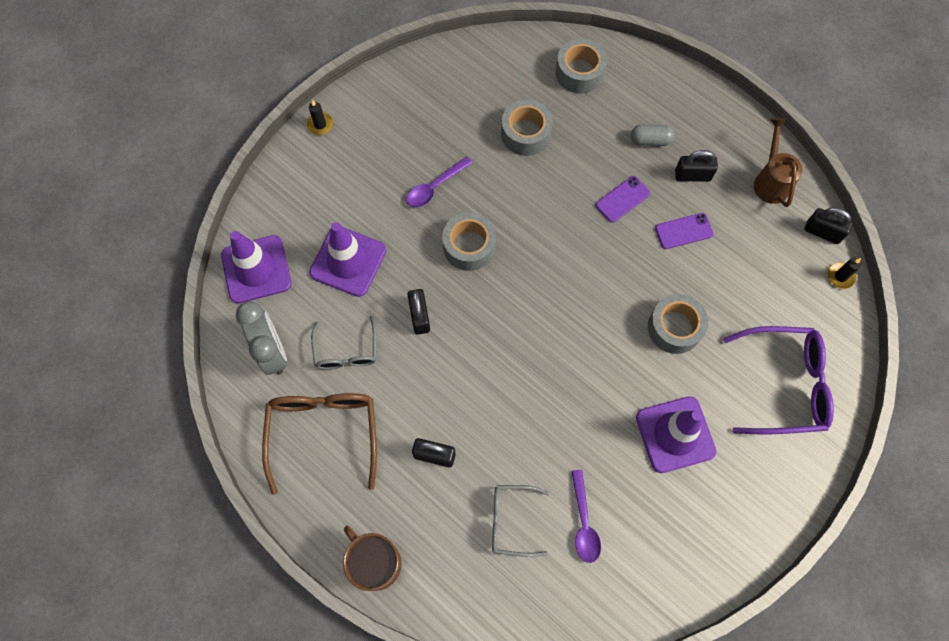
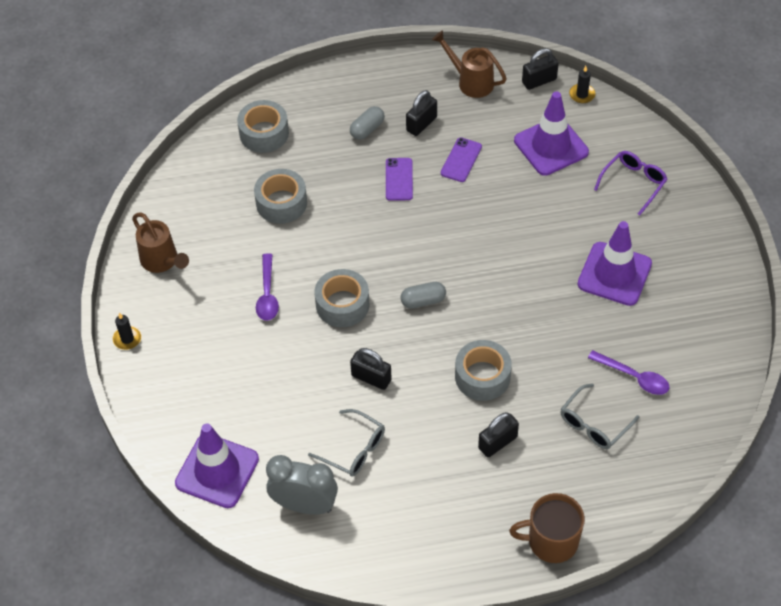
camera: 50 degrees left, 15 degrees down
brown glasses [262,393,377,495] -> none
purple traffic cone [309,222,386,297] -> purple traffic cone moved to [514,91,589,176]
grey tape [648,294,708,354] -> grey tape moved to [455,340,512,401]
purple glasses [723,326,834,434] -> purple glasses [594,151,667,216], size x0.60
none -> brown watering can [132,213,189,273]
none -> grey capsule [400,282,446,309]

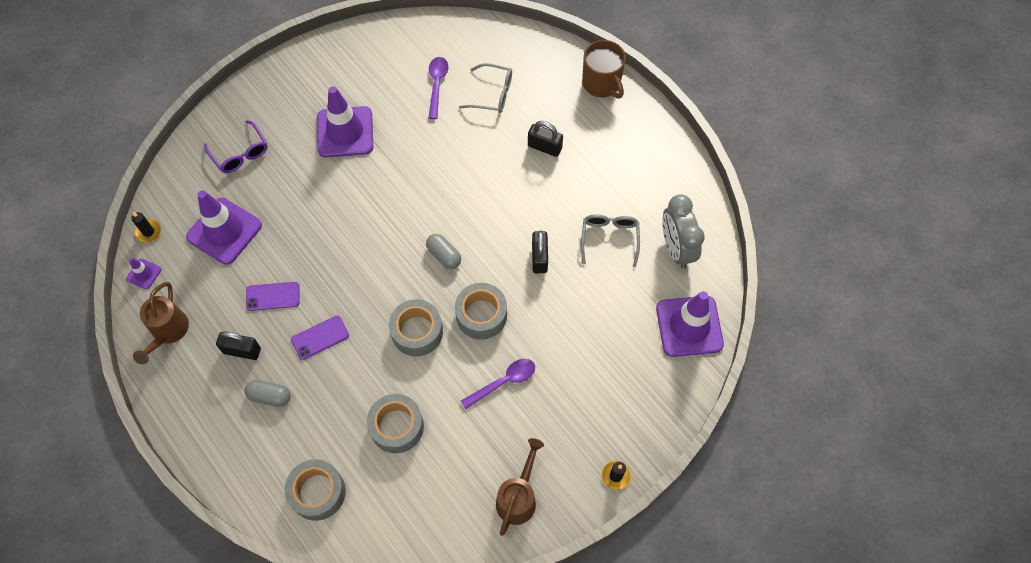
camera: 120 degrees left, 10 degrees up
grey tape [455,340,512,401] -> grey tape moved to [389,299,443,356]
black padlock [522,48,559,90] -> purple traffic cone [126,257,161,289]
purple glasses [594,151,667,216] -> purple glasses turned 135 degrees counterclockwise [204,120,268,173]

